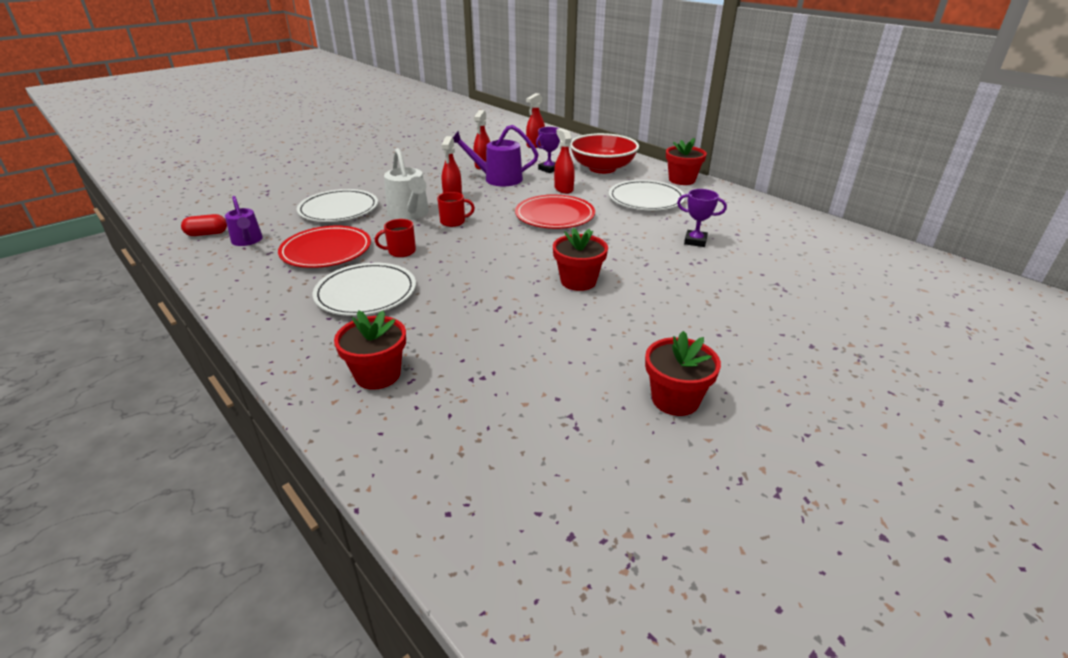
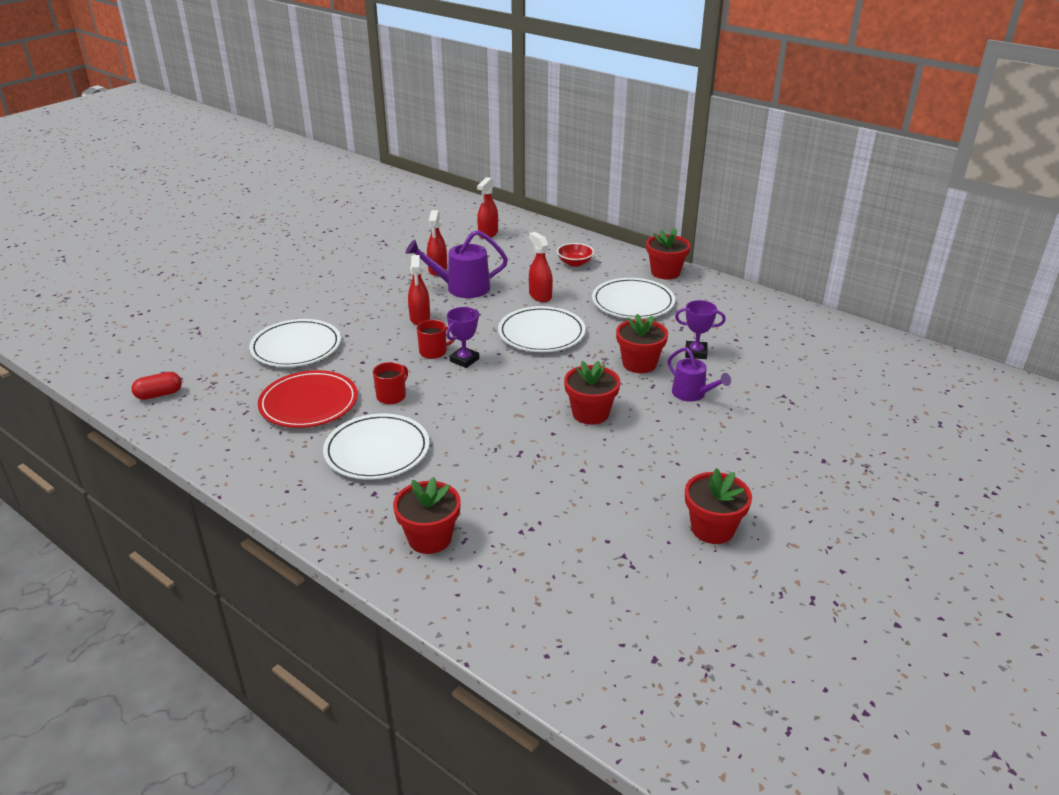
camera: 10 degrees left, 0 degrees up
purple watering can [225,196,263,246] -> purple watering can moved to [667,347,731,402]
red mug [375,219,416,257] -> red mug turned 150 degrees clockwise [373,362,408,404]
white watering can [384,148,429,220] -> none
red plate [515,195,595,229] -> white plate [498,306,586,352]
purple trophy [536,127,560,173] -> purple trophy moved to [446,307,479,368]
red bowl [570,133,639,174] -> red bowl [557,243,594,267], size x0.48
none -> red flower pot [616,314,668,373]

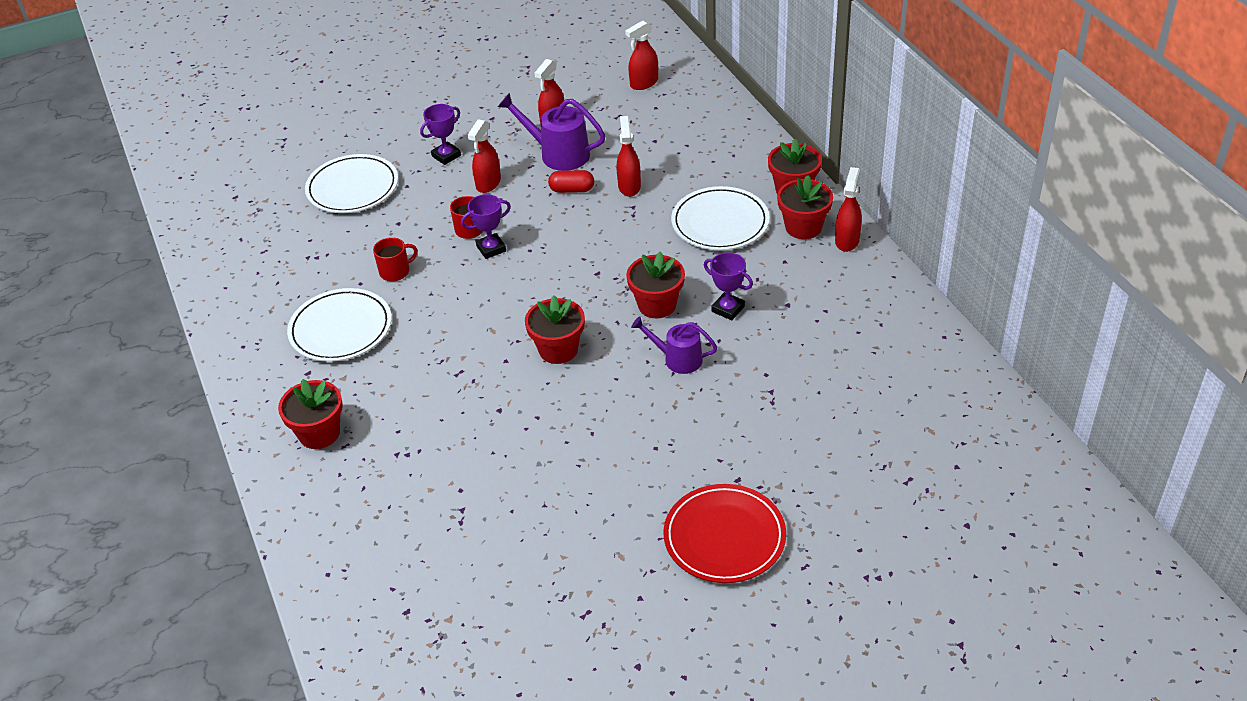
camera: 30 degrees right, 10 degrees up
red capsule [131,372,182,400] -> red capsule moved to [548,170,594,193]
red plate [258,370,358,428] -> red plate moved to [663,484,786,583]
white plate [498,306,586,352] -> none
red bowl [557,243,594,267] -> none
purple watering can [667,347,731,402] -> purple watering can turned 120 degrees clockwise [631,317,717,374]
red flower pot [685,468,752,544] -> red flower pot moved to [777,175,833,239]
none -> purple trophy [420,104,461,165]
none -> red spray bottle [835,167,862,252]

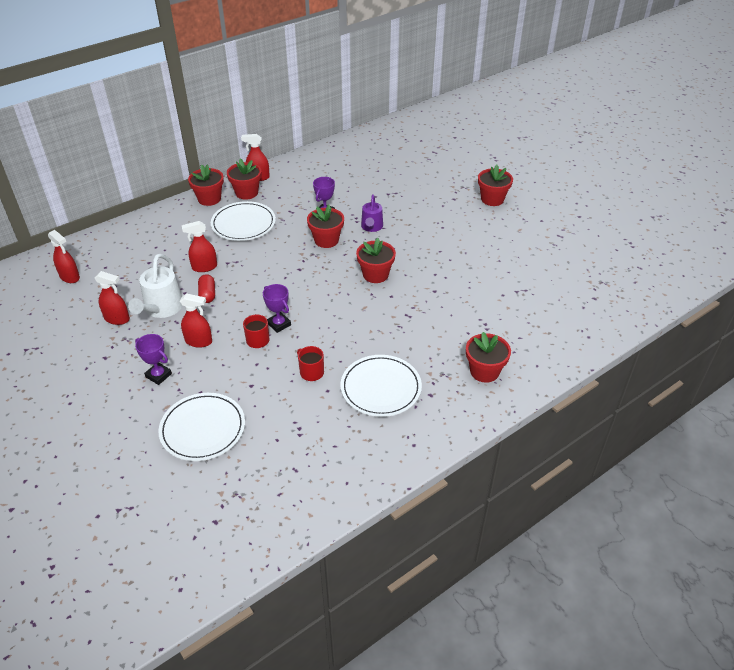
camera: 105 degrees left, 0 degrees up
purple watering can [498,93,606,171] -> white watering can [128,254,183,318]
red plate [663,484,786,583] -> red flower pot [478,165,513,206]

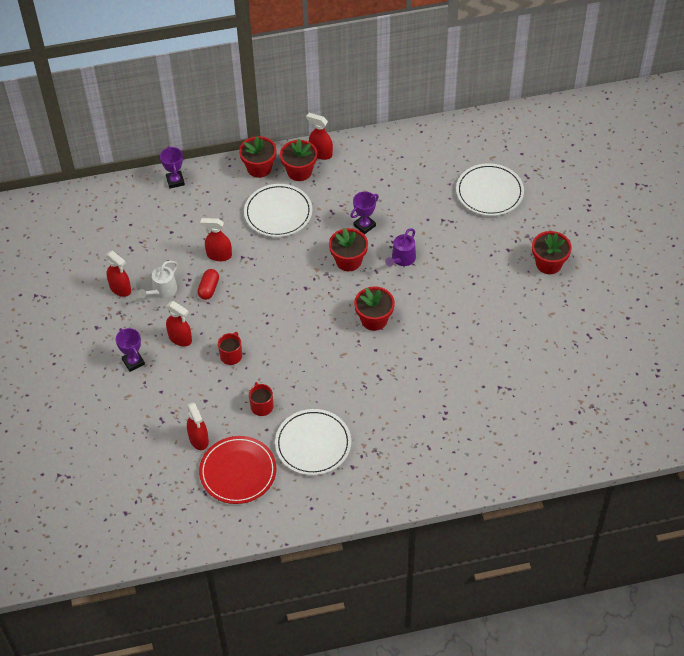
camera: 25 degrees right, 10 degrees up
red spray bottle [48,230,80,283] -> red spray bottle moved to [187,402,209,450]
white watering can [128,254,183,318] -> white watering can [138,261,177,298], size x0.65
white plate [158,393,245,461] -> white plate moved to [456,163,524,216]
purple trophy [263,284,291,333] -> purple trophy moved to [160,146,185,189]
red flower pot [466,332,511,383] -> none
none -> red plate [199,436,277,504]

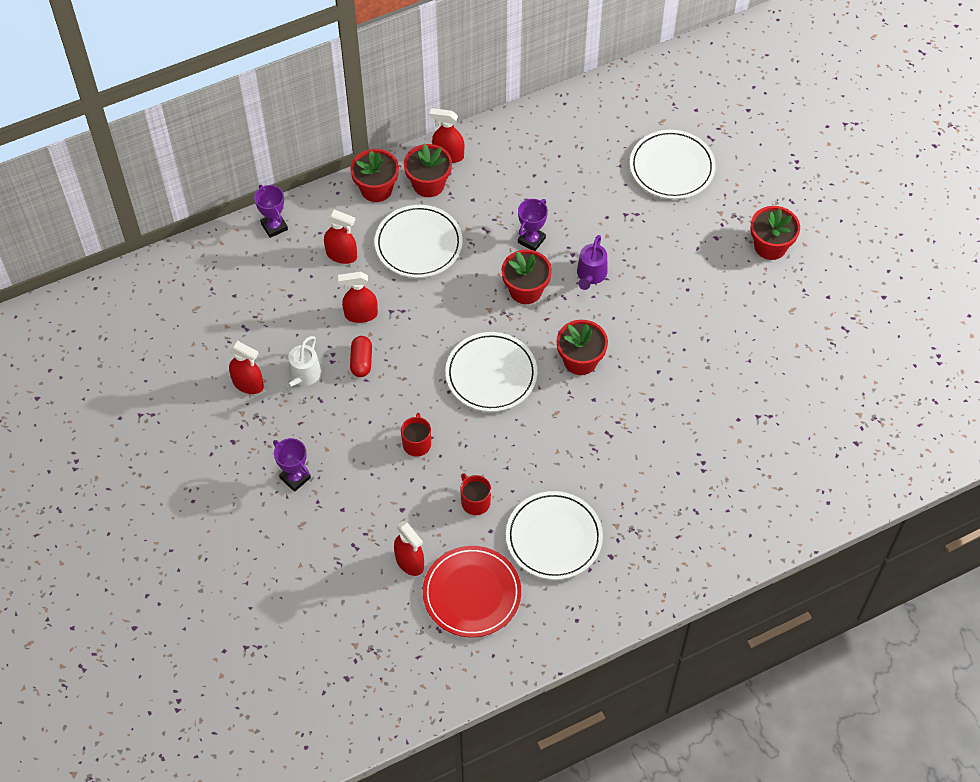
camera: 15 degrees left, 5 degrees up
red spray bottle [166,301,192,346] -> red spray bottle moved to [324,210,357,264]
none -> white plate [445,332,537,412]

